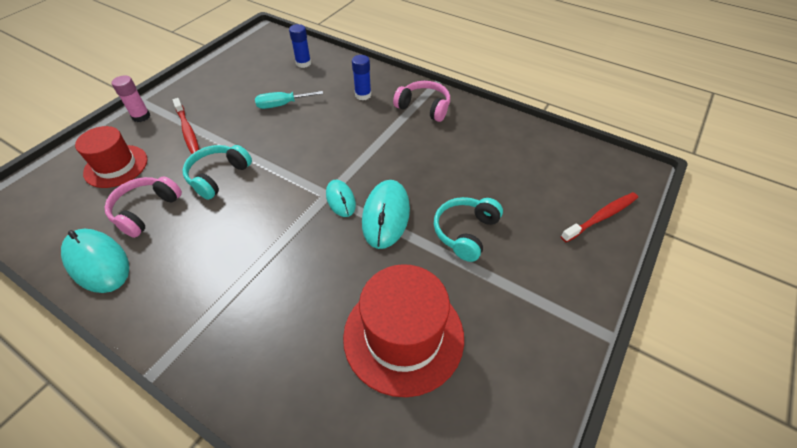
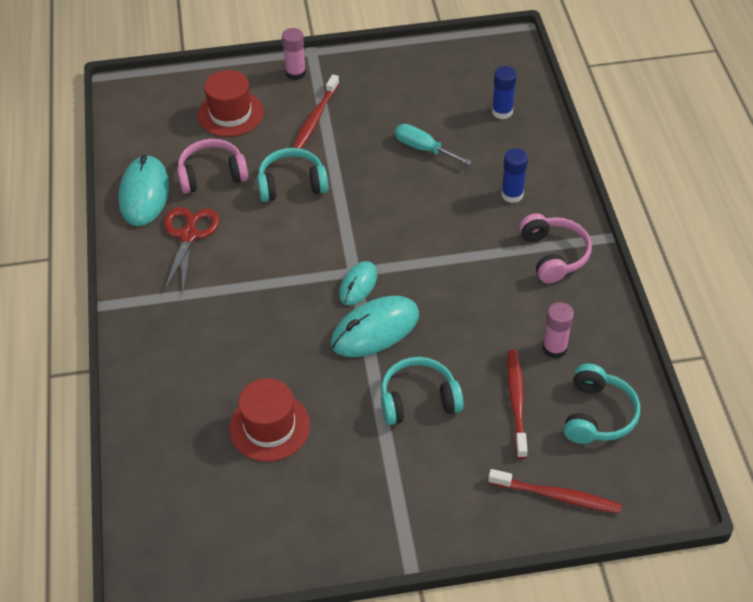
camera: 50 degrees right, 0 degrees up
red hat [343,264,464,397] -> red hat [229,378,310,462], size x0.66
none -> red scissors [164,207,219,294]
none -> red toothbrush [507,350,528,459]
none -> pink glue stick [543,302,574,359]
none -> turquoise headphones [564,364,640,444]

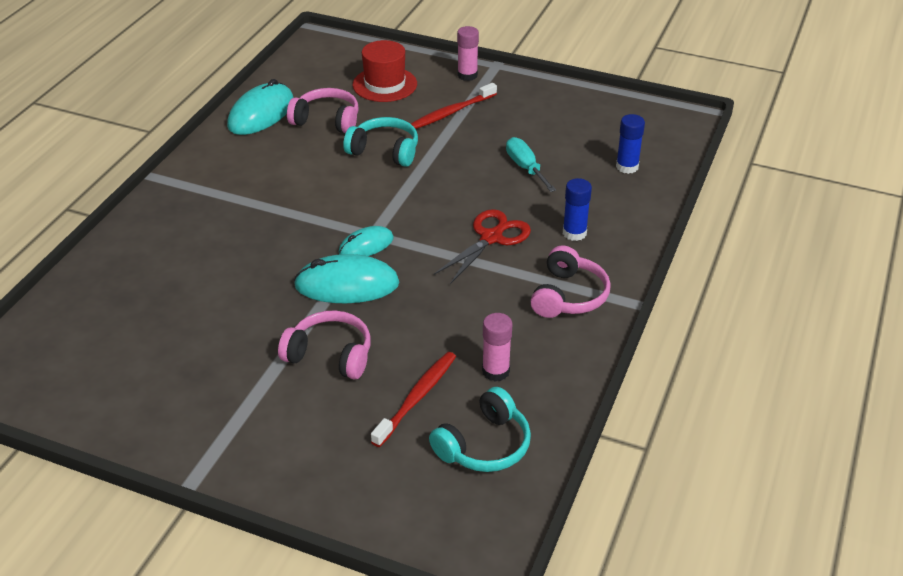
camera: 30 degrees right, 10 degrees down
red scissors [164,207,219,294] -> red scissors moved to [434,209,531,284]
red hat [229,378,310,462] -> none
turquoise headphones [381,357,464,425] -> pink headphones [278,310,371,380]
red toothbrush [488,469,622,513] -> none

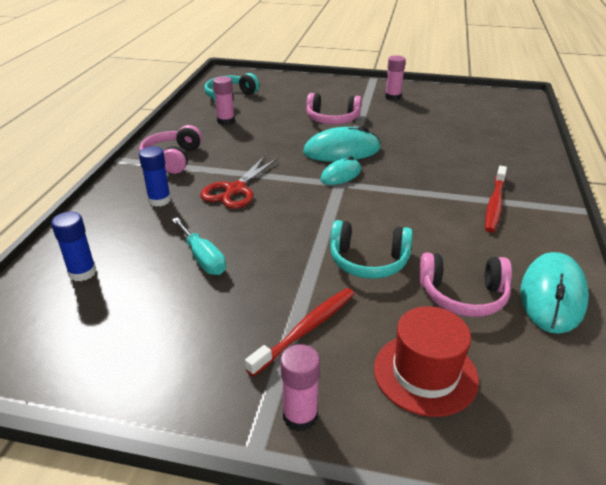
camera: 170 degrees right, 5 degrees down
red toothbrush [371,352,456,447] -> red toothbrush moved to [485,166,507,232]
none -> pink glue stick [385,55,406,101]

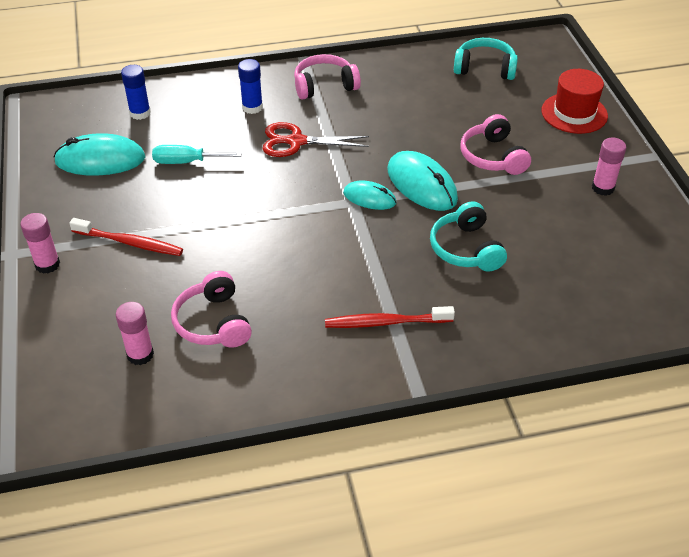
camera: 65 degrees right, 10 degrees up
turquoise screwdriver [172,217,226,275] -> turquoise screwdriver turned 60 degrees clockwise [152,145,242,164]
pink glue stick [213,76,235,125] -> pink glue stick moved to [116,302,154,365]
turquoise headphones [330,220,413,279] -> turquoise headphones moved to [430,201,507,272]
red hat [374,306,479,417] -> red hat moved to [541,69,608,134]
turquoise mouse [521,252,589,334] -> turquoise mouse moved to [54,133,145,176]

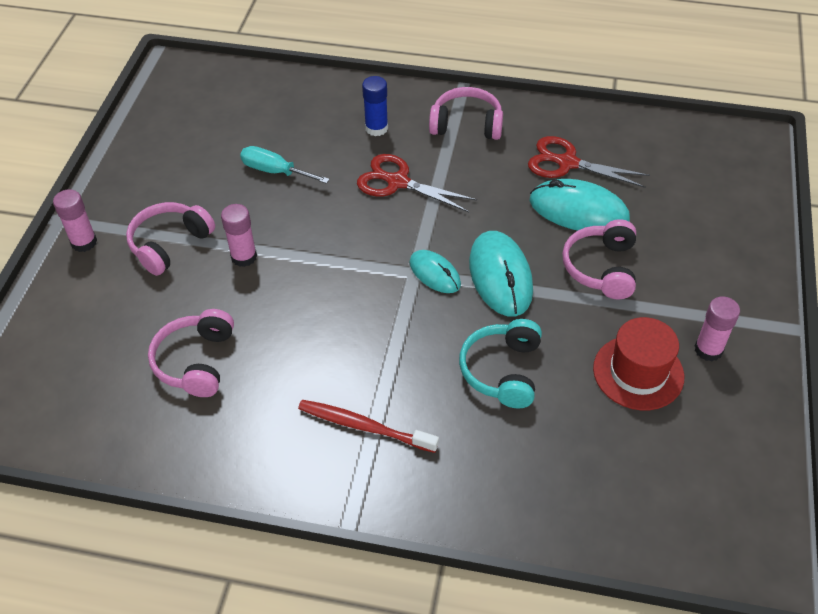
camera: 25 degrees right, 5 degrees up
turquoise mouse [54,133,145,176] -> turquoise mouse moved to [530,179,630,231]
red toothbrush [70,218,183,256] -> pink headphones [126,202,215,276]
pink glue stick [116,302,154,365] -> pink glue stick moved to [221,204,257,267]
blue glue stick [121,65,151,120] -> none
turquoise headphones [454,38,518,80] -> none
red hat [541,69,608,134] -> red hat moved to [593,317,684,410]
none -> red scissors [528,136,650,188]

